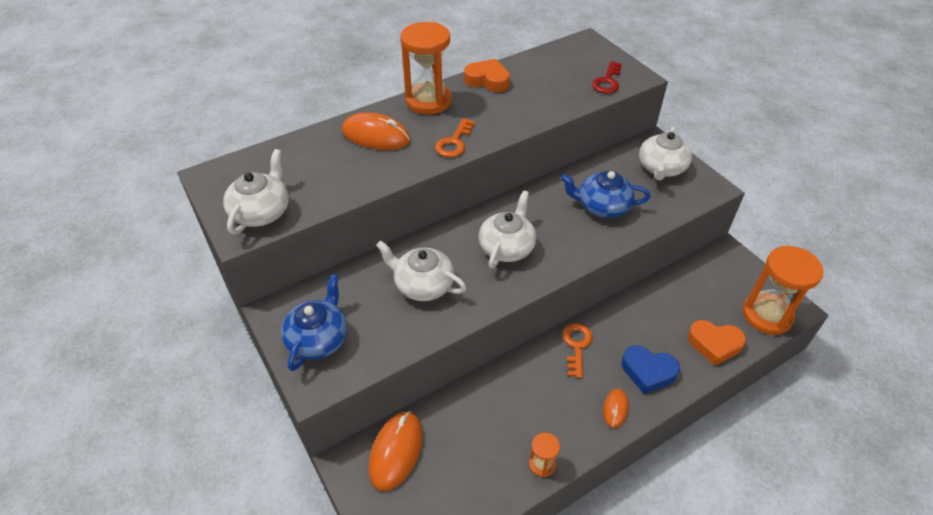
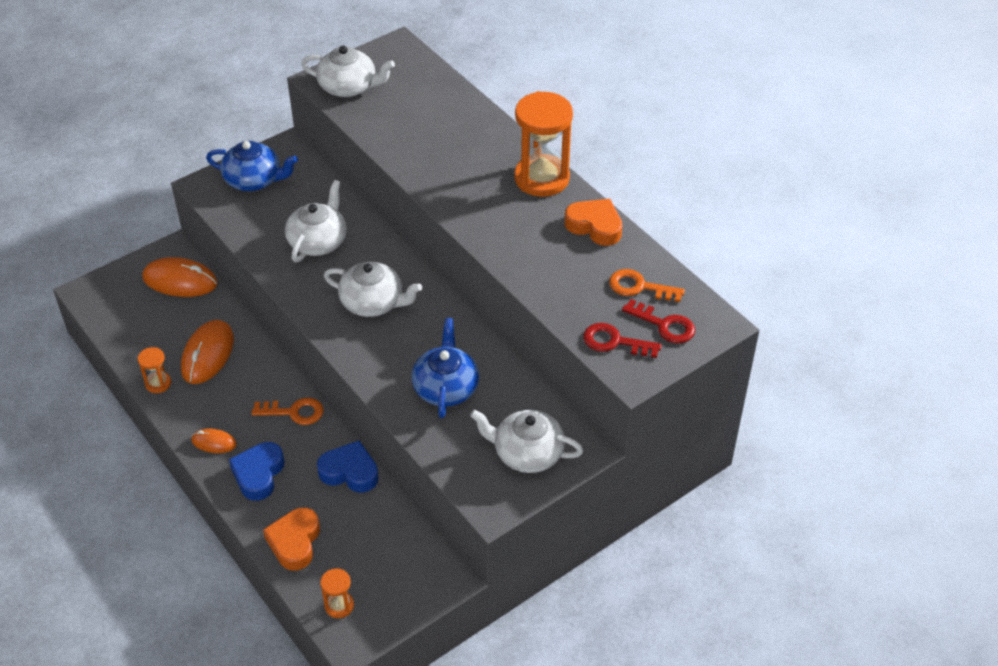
camera: 85 degrees right, 0 degrees up
orange mouse [342,112,411,150] -> orange mouse moved to [181,320,234,384]
orange key [435,118,475,158] -> orange key moved to [609,269,685,302]
orange heart [464,59,510,92] -> orange heart turned 75 degrees counterclockwise [565,199,622,246]
orange hourglass [742,246,824,335] -> orange hourglass [320,568,354,618], size x0.47
none -> blue heart [317,441,379,493]
none -> red key [622,299,695,344]

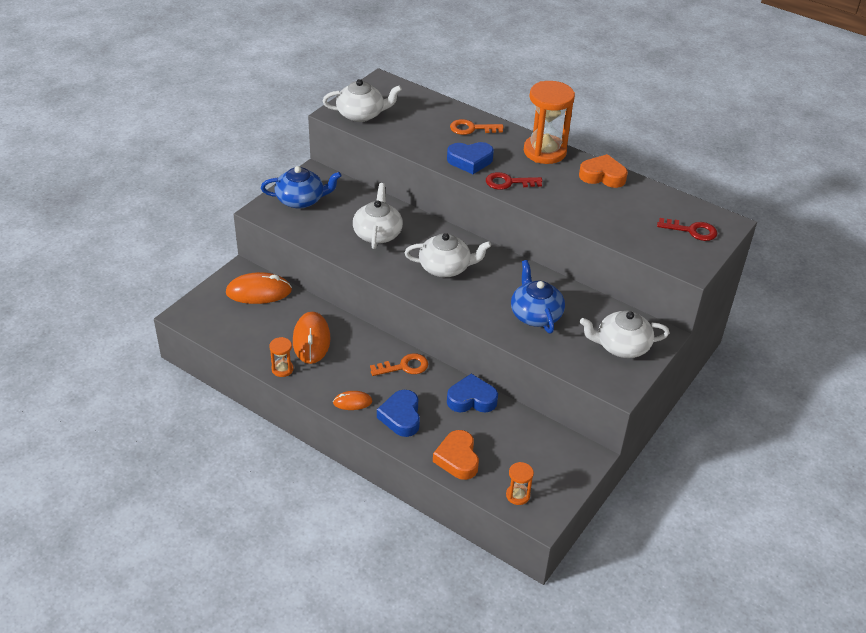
camera: 20 degrees left, 5 degrees down
red key [583,323,662,358] -> red key moved to [486,172,542,190]
orange key [609,269,685,302] -> orange key moved to [450,119,504,135]
none -> blue heart [447,142,494,174]

